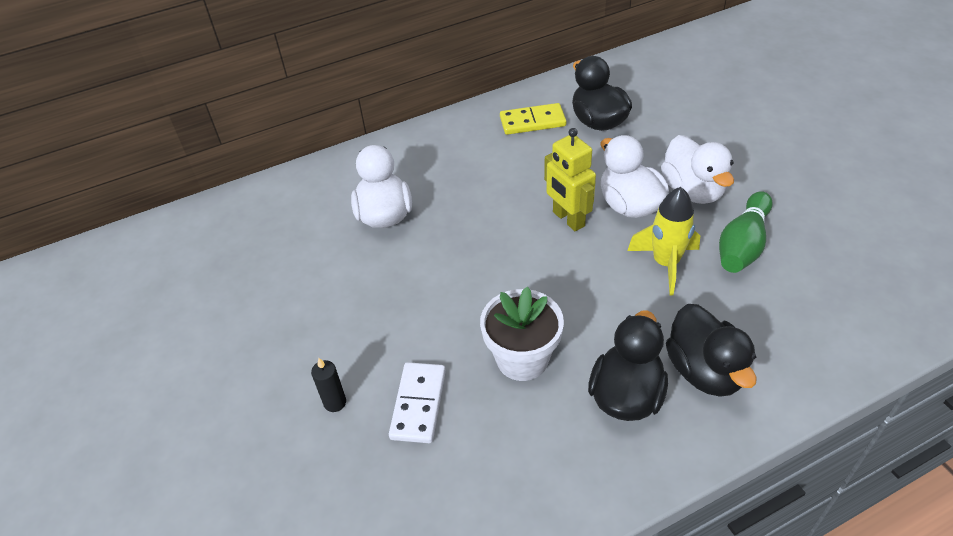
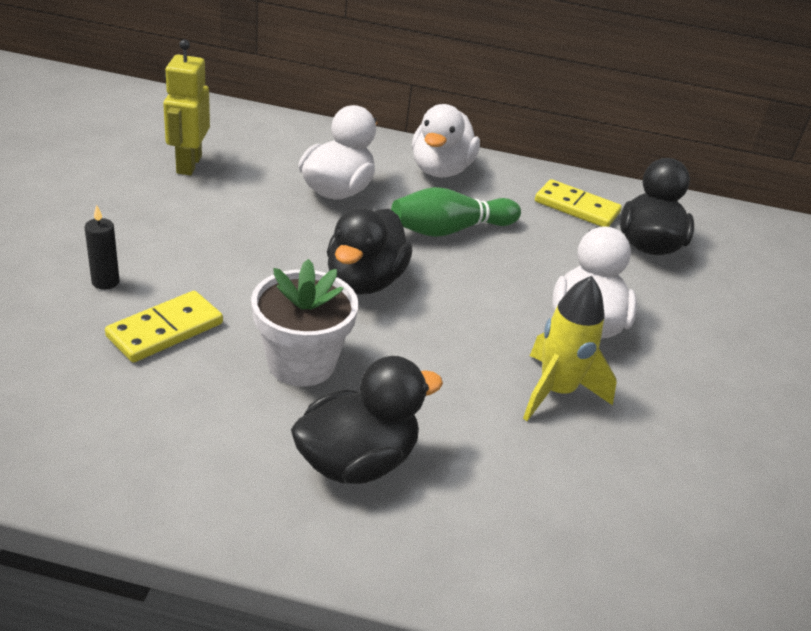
camera: 30 degrees right, 10 degrees down
white domino [389,362,446,443] -> yellow domino [105,291,223,363]
yellow robot [544,128,596,231] -> yellow robot moved to [163,39,210,175]
white duck [661,135,734,204] -> white duck moved to [412,104,480,178]
black duck [666,304,757,397] -> black duck moved to [327,208,412,295]
green bowling pin [719,191,773,273] -> green bowling pin moved to [391,187,521,237]

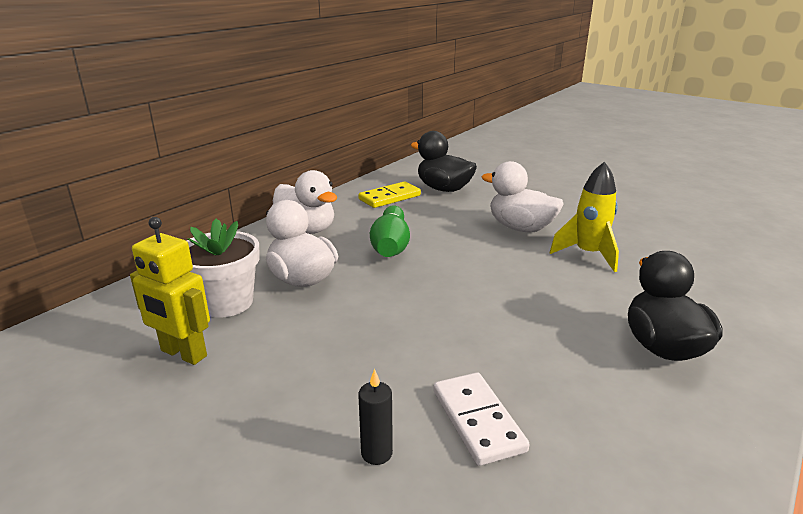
camera: 60 degrees left, 10 degrees down
yellow domino [105,291,223,363] -> white domino [433,372,530,466]
white flower pot [251,259,359,387] -> white flower pot moved to [187,219,260,317]
black duck [327,208,412,295] -> none

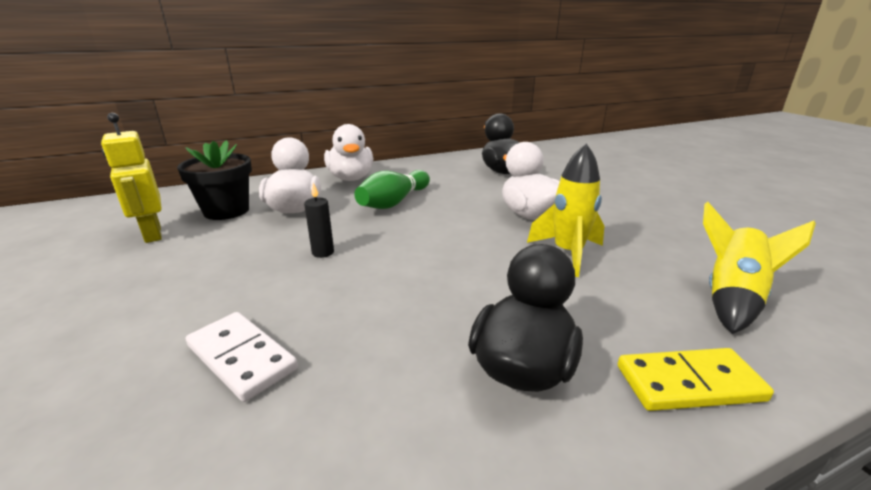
camera: 30 degrees right, 0 degrees up
white flower pot [187,219,260,317] -> black flower pot [177,140,252,220]
black candle [358,369,393,465] -> black candle moved to [304,183,334,258]
yellow domino [359,182,421,208] -> yellow domino moved to [618,348,774,411]
white domino [433,372,530,466] -> white domino turned 60 degrees counterclockwise [186,312,298,402]
none -> yellow rocket [703,202,816,334]

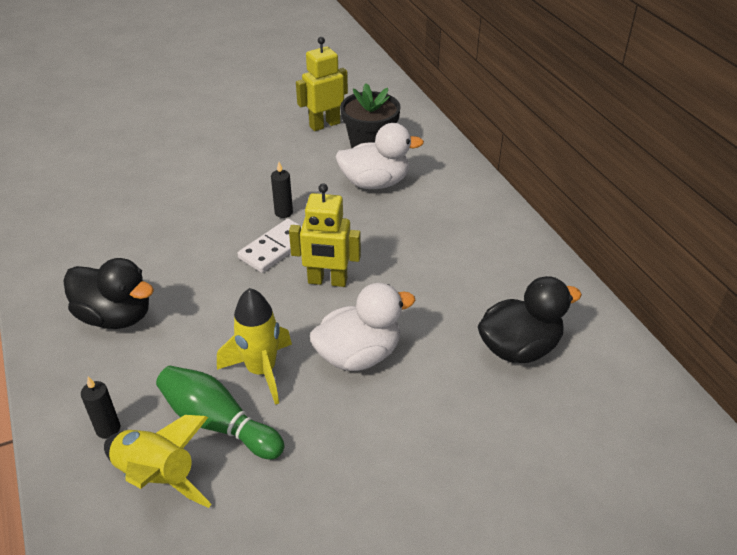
camera: 90 degrees right, 15 degrees up
white domino [186,312,298,402] -> white domino moved to [237,219,302,273]
white duck [324,124,373,181] -> none
green bowling pin [354,170,430,209] -> green bowling pin moved to [156,366,285,459]
yellow domino [618,348,774,411] -> none
none -> black candle [81,377,120,439]
none -> yellow robot [289,183,361,287]

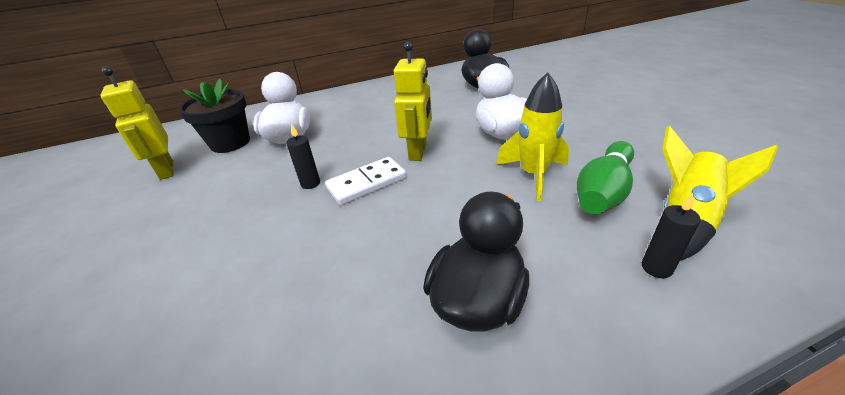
camera: 85 degrees left, 5 degrees down
white domino [237,219,302,273] -> white domino turned 75 degrees counterclockwise [325,157,407,205]

